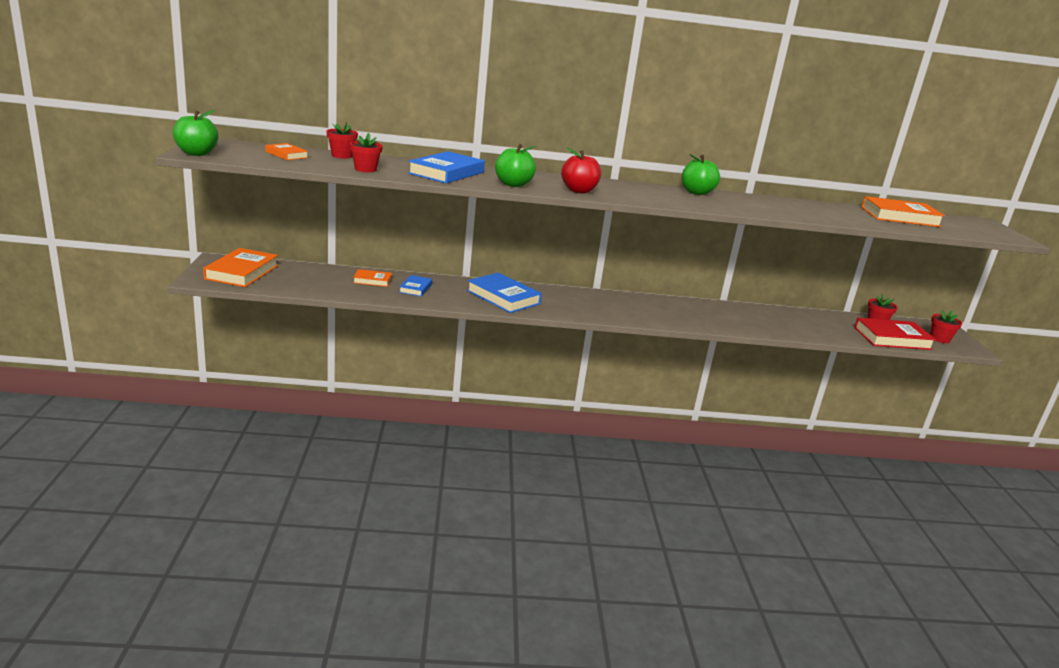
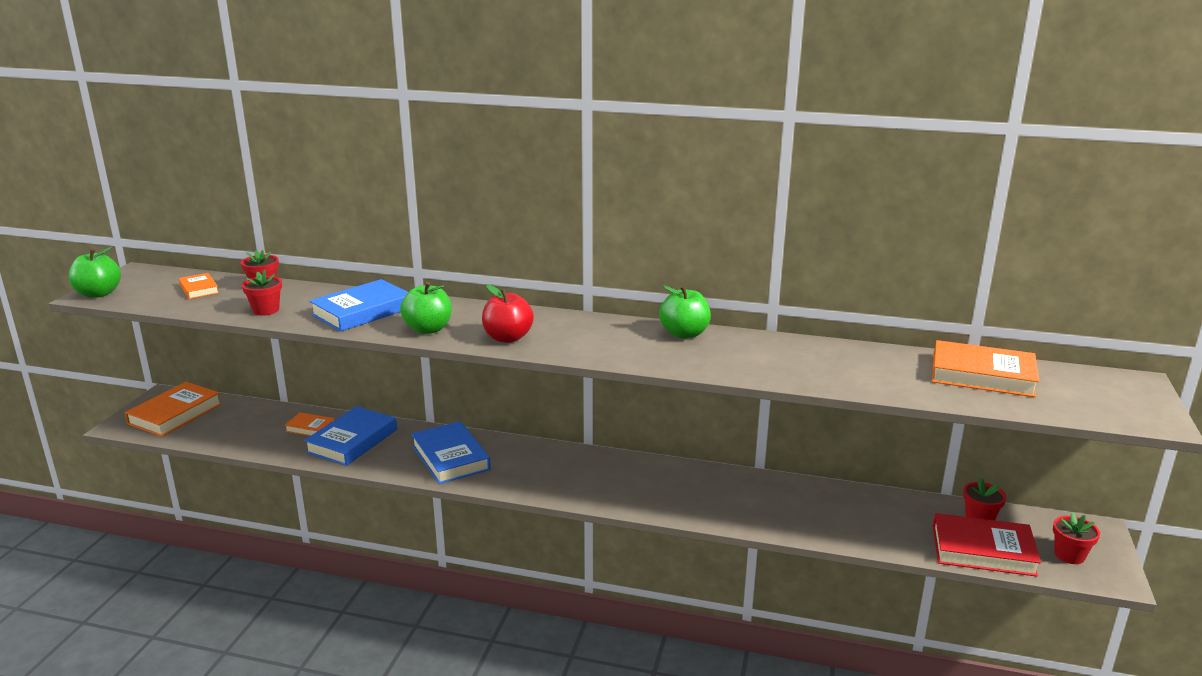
camera: 20 degrees right, 0 degrees up
blue book [399,275,432,297] -> blue book [304,406,397,466], size x1.85

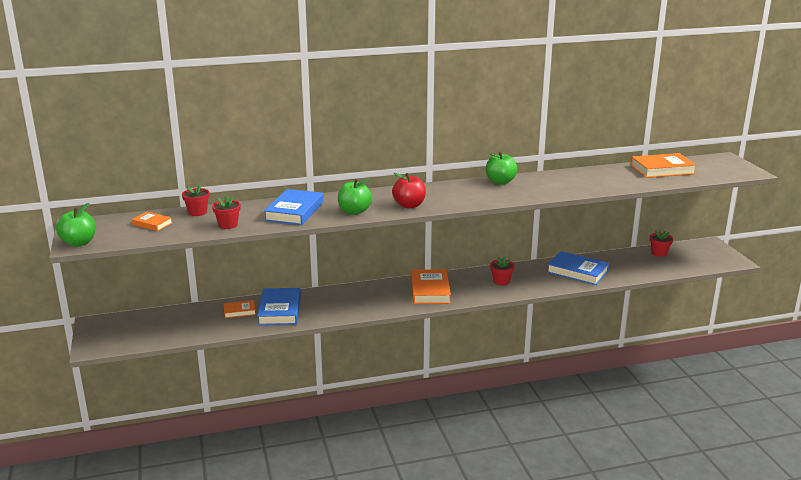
camera: 30 degrees left, 0 degrees up
orange book [125,382,222,437] -> orange book moved to [411,269,451,304]
blue book [411,421,491,484] -> blue book moved to [547,251,609,285]
red book [933,513,1041,577] -> none
red flower pot [1053,512,1100,564] -> red flower pot moved to [490,256,515,285]

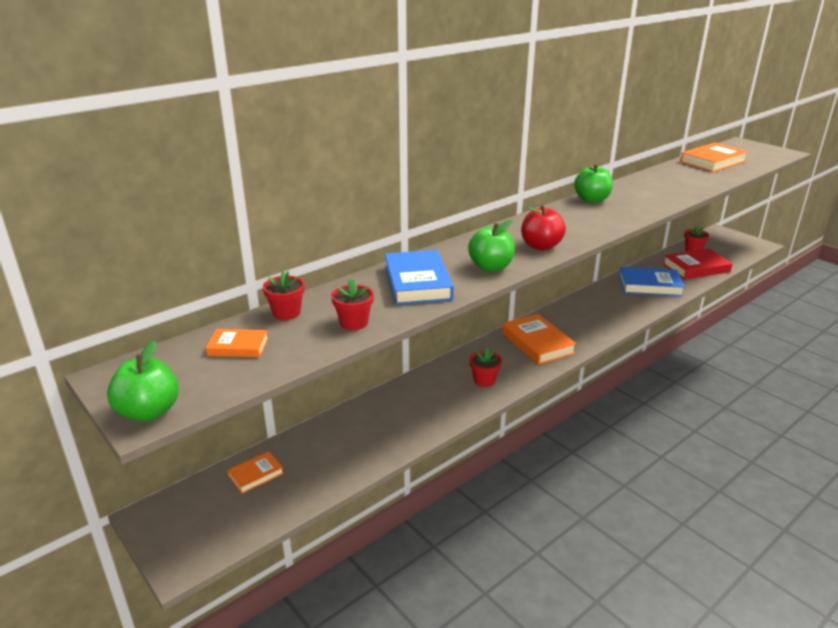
camera: 25 degrees left, 5 degrees up
orange book [224,300,256,318] -> orange book moved to [227,451,284,494]
blue book [257,288,301,325] -> none
red flower pot [490,256,515,285] -> red flower pot moved to [469,348,502,387]
none -> red book [663,249,733,279]

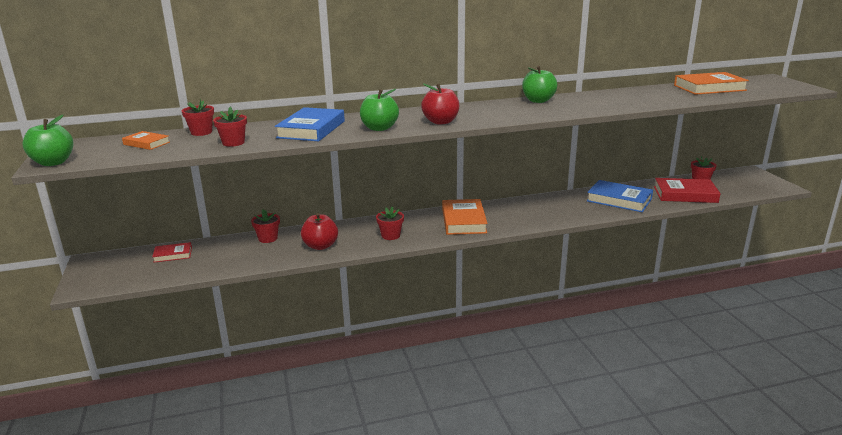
camera: 25 degrees right, 5 degrees down
orange book [227,451,284,494] -> red book [152,242,192,263]
none -> red flower pot [251,209,280,243]
none -> red apple [301,213,338,250]

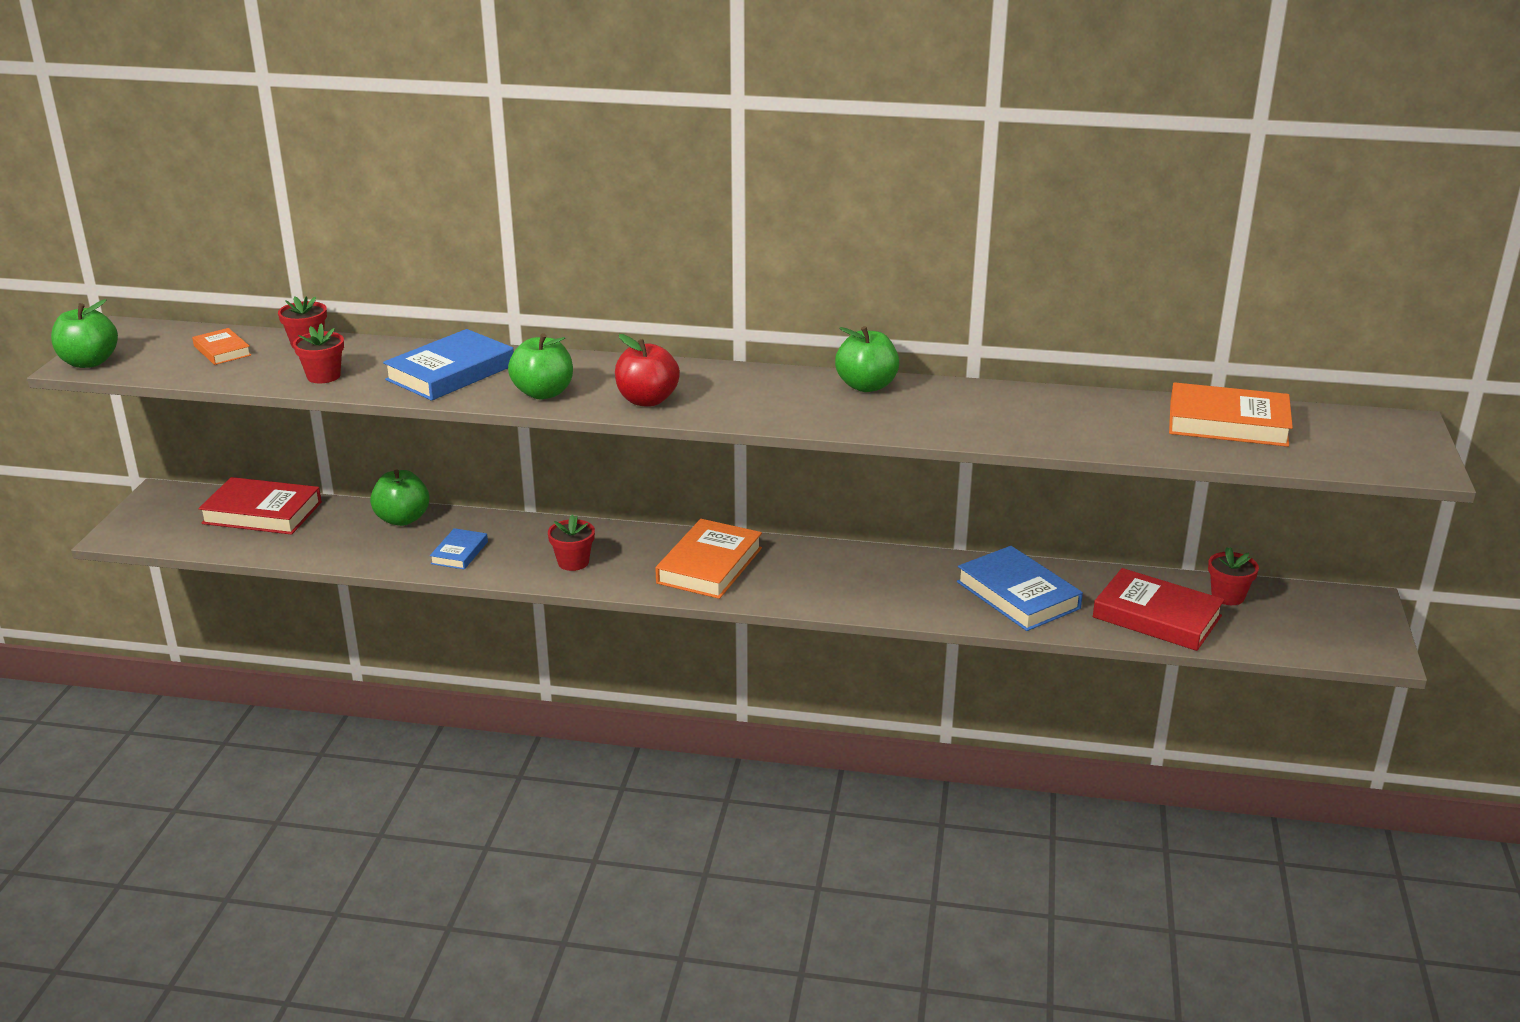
camera: 25 degrees right, 5 degrees up
red book [152,242,192,263] -> red book [198,477,322,535], size x1.85
red flower pot [251,209,280,243] -> green apple [370,469,429,526]
red apple [301,213,338,250] -> blue book [430,528,488,570]

